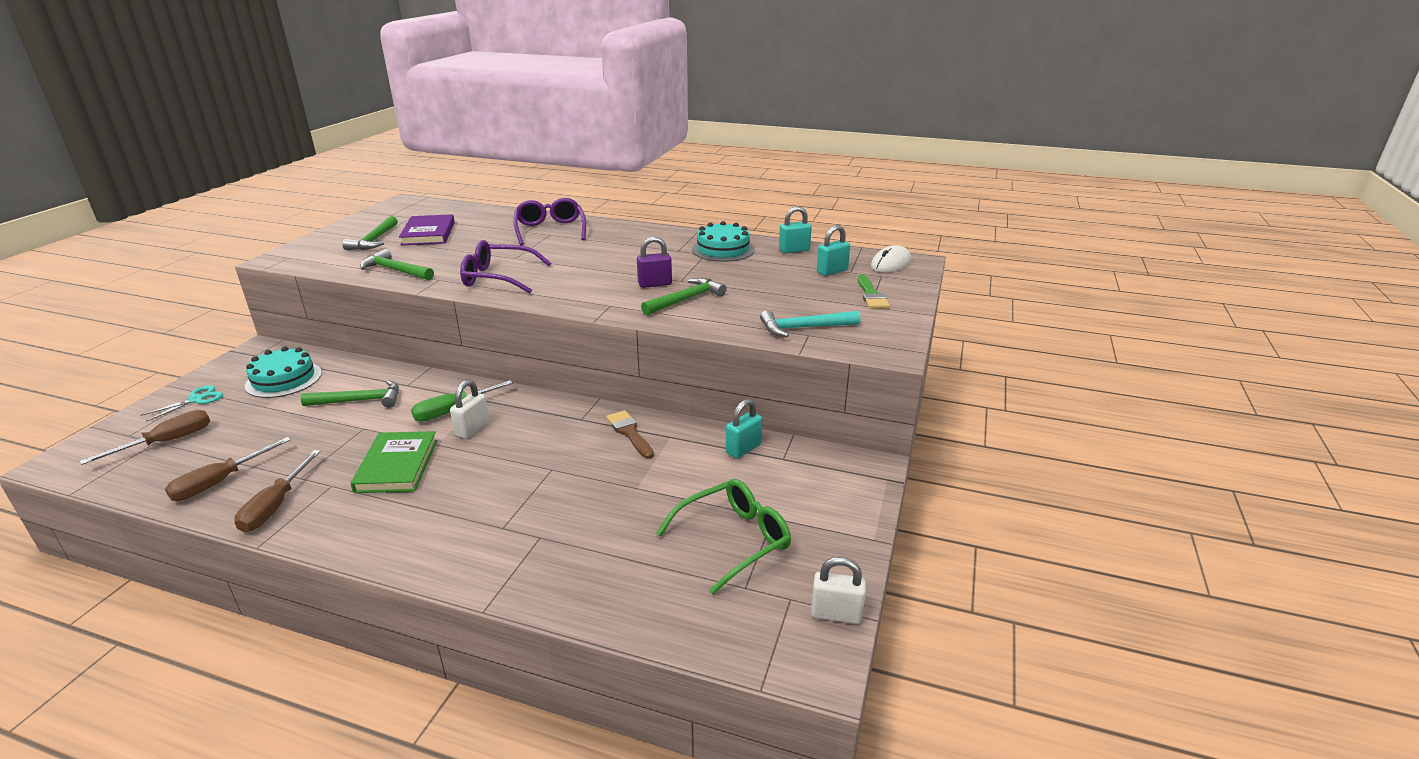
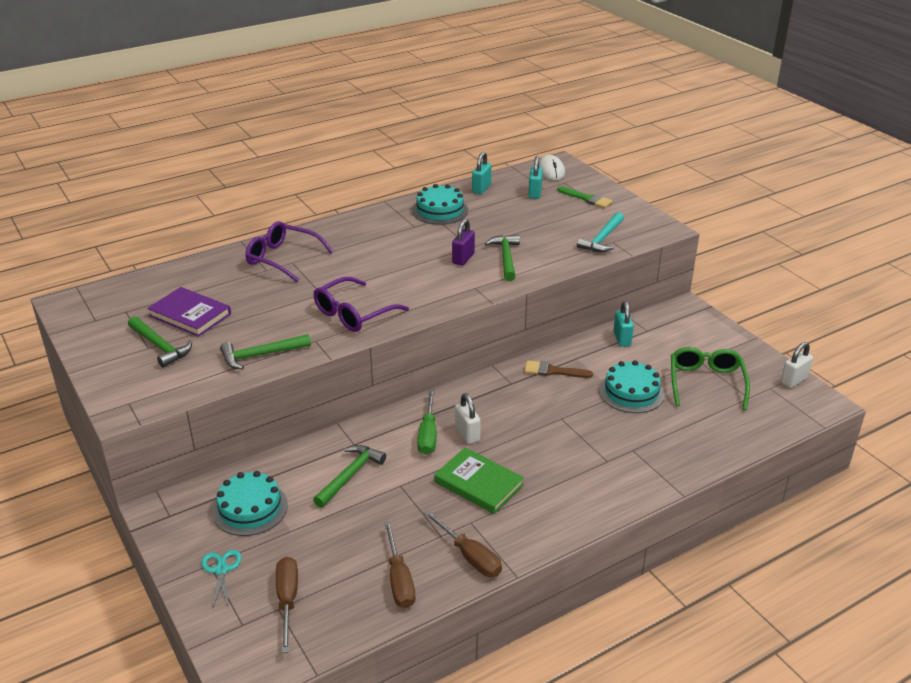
camera: 50 degrees left, 5 degrees up
none -> turquoise cake [599,360,664,413]

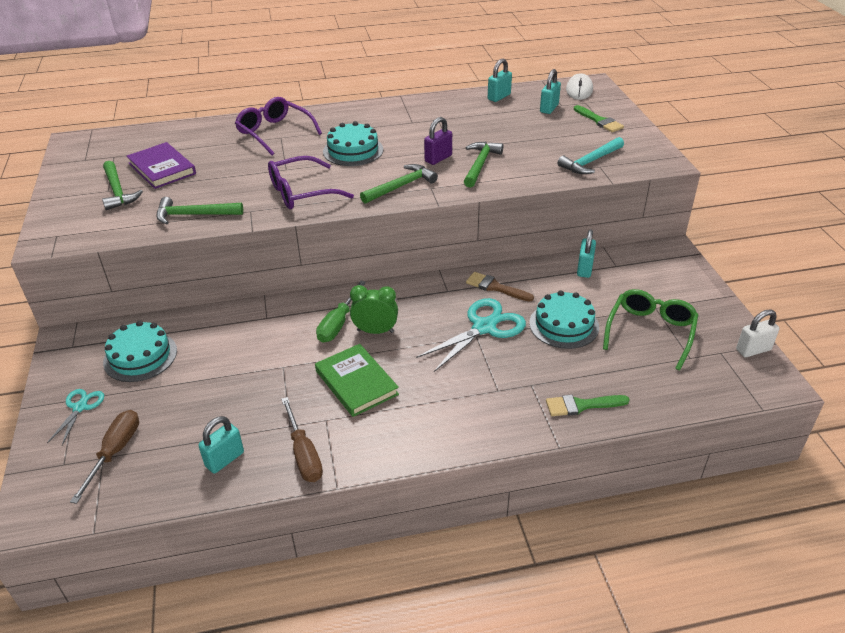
camera: 20 degrees right, 5 degrees up
green hammer [313,445,386,508] -> green hammer moved to [360,164,438,204]
brown screwdriver [384,521,415,608] -> turquoise padlock [198,416,244,473]
turquoise cake [412,184,468,225] -> turquoise cake moved to [323,121,383,166]
white padlock [455,393,481,444] -> green clock [350,285,398,334]
none -> turquoise scissors [416,298,526,372]
none -> green brush [546,395,630,416]

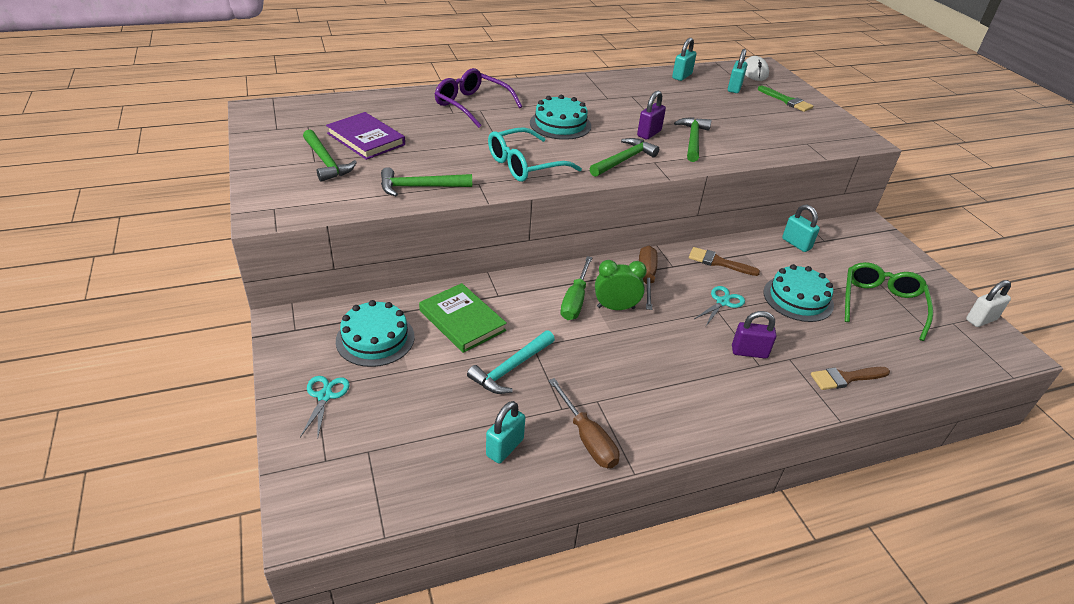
camera: 10 degrees left, 0 degrees up
brown screwdriver [70,410,139,504] -> brown screwdriver moved to [639,246,657,310]
purple glasses [268,156,354,209] -> turquoise glasses [488,127,582,182]
green book [315,344,399,417] -> green book moved to [419,283,507,353]
turquoise scissors [416,298,526,372] -> turquoise scissors [693,286,745,326], size x0.55
green brush [546,395,630,416] -> brown brush [811,367,890,390]
turquoise hammer [558,137,624,174] -> turquoise hammer moved to [467,330,555,394]
turquoise padlock [577,229,596,278] -> turquoise padlock turned 45 degrees counterclockwise [782,205,820,252]
none -> purple padlock [732,311,776,359]

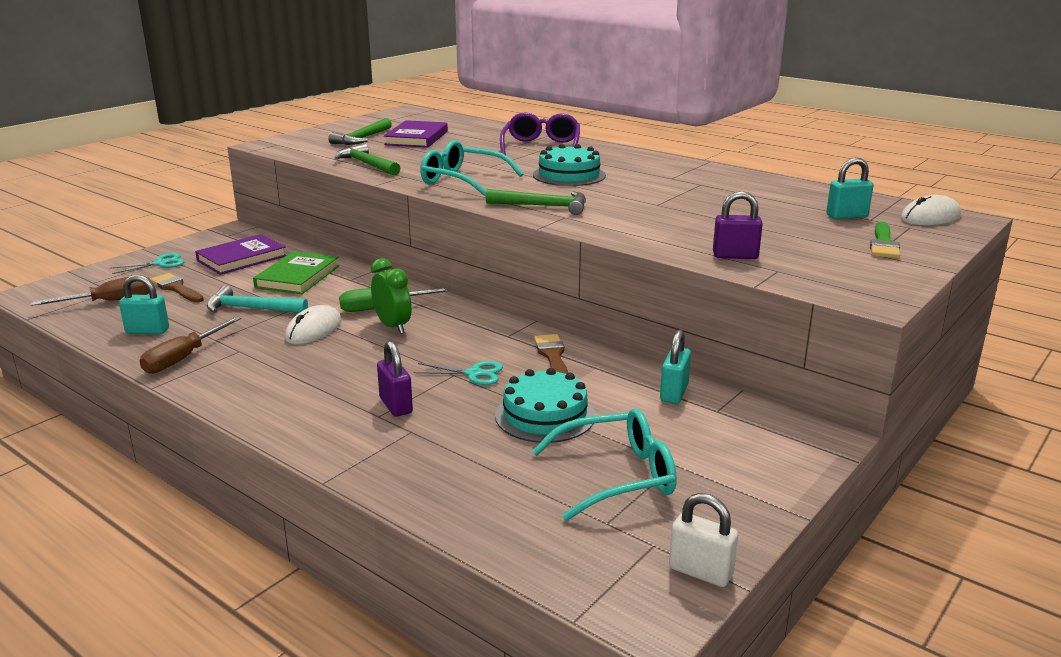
camera: 60 degrees right, 15 degrees down
turquoise cake [336,300,415,367] -> purple book [195,234,287,275]
purple padlock [637,91,666,139] -> purple padlock moved to [713,191,763,259]
brown screwdriver [639,246,657,310] -> brown screwdriver moved to [31,276,150,306]
turquoise padlock [672,38,696,81] -> none
green hammer [674,117,711,162] -> none
brown brush [811,367,890,390] -> brown brush moved to [150,273,204,303]
green glasses [845,262,933,341] -> turquoise glasses [532,408,677,521]
none -> white mouse [285,305,341,344]

